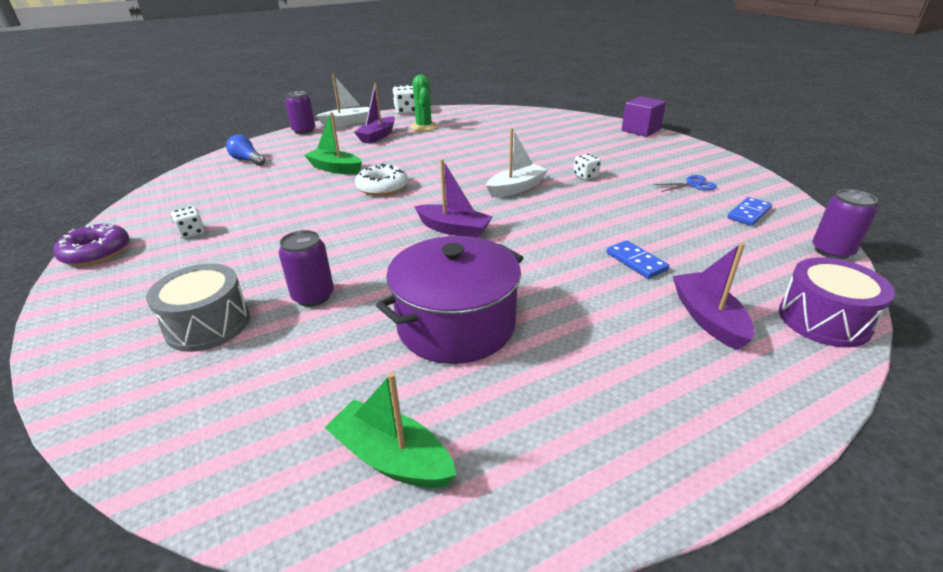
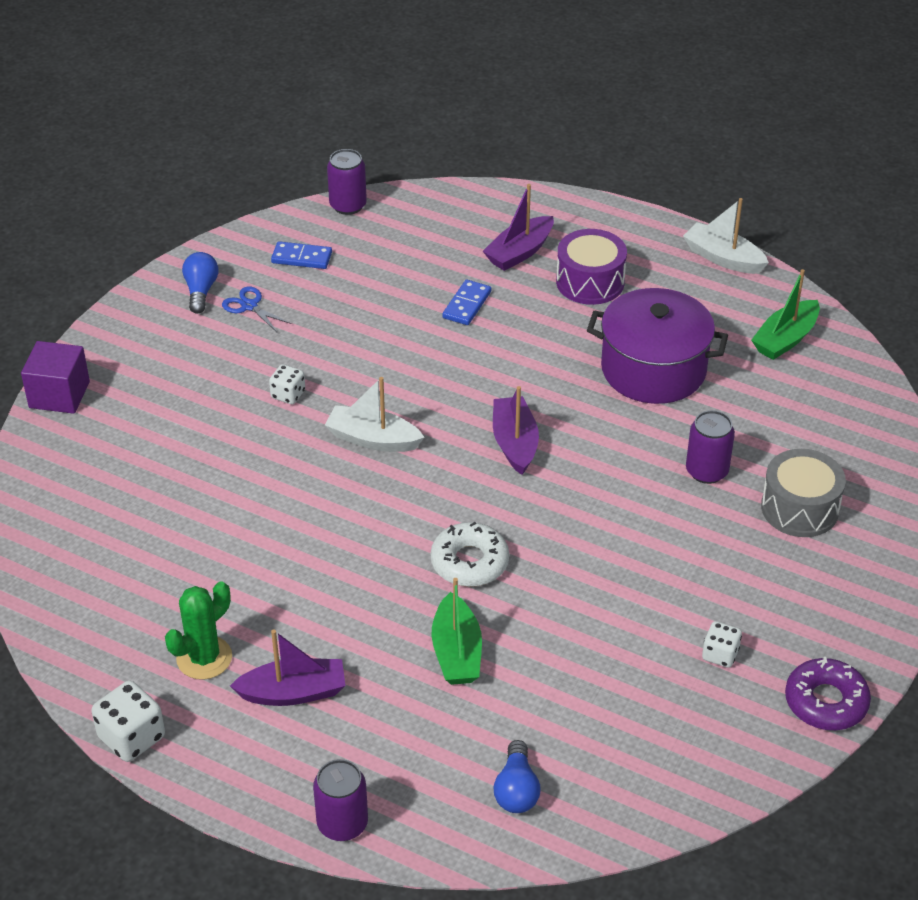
camera: 125 degrees left, 10 degrees up
white boat [316,74,369,126] -> white boat moved to [683,198,769,274]
green boat [324,372,457,488] -> green boat turned 45 degrees clockwise [751,269,820,360]
purple drum [779,257,895,347] -> purple drum moved to [556,229,627,305]
none -> blue light bulb [182,252,218,314]

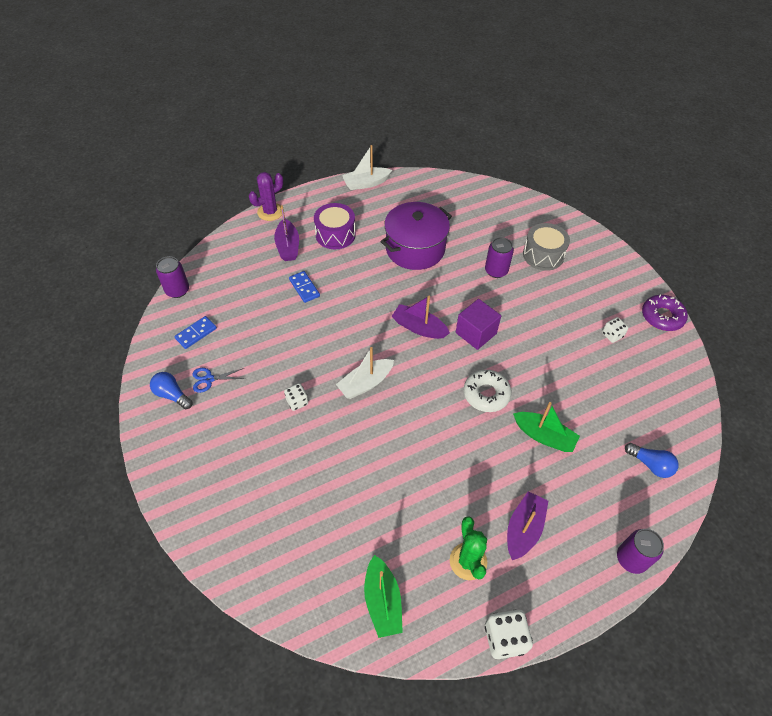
camera: 55 degrees left, 10 degrees up
purple cube [21,341,90,414] -> purple cube moved to [456,299,501,350]
green boat [751,269,820,360] -> green boat moved to [364,555,403,638]
none -> purple cactus [249,172,283,221]

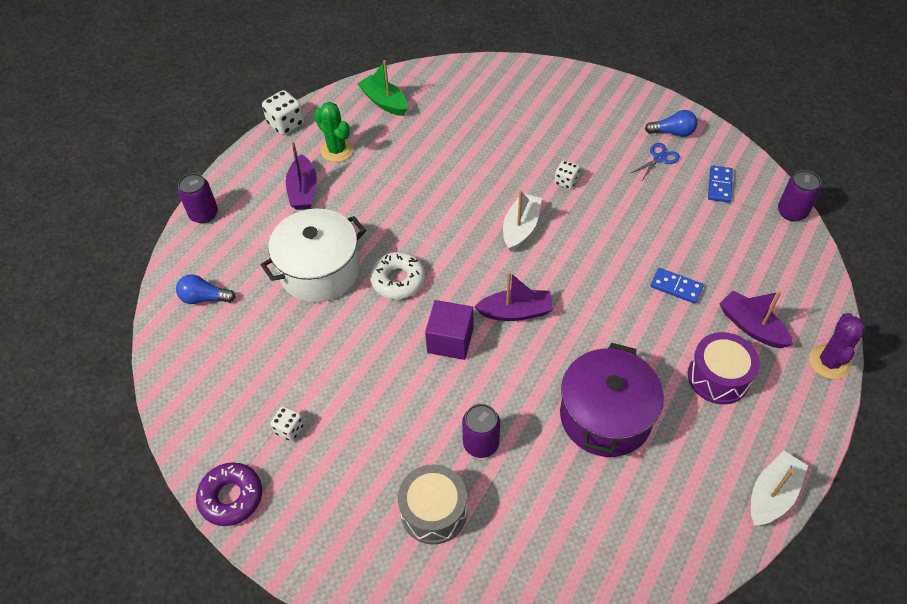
camera: 150 degrees right, 0 degrees up
green boat [513,402,580,452] -> white pot [261,209,366,302]

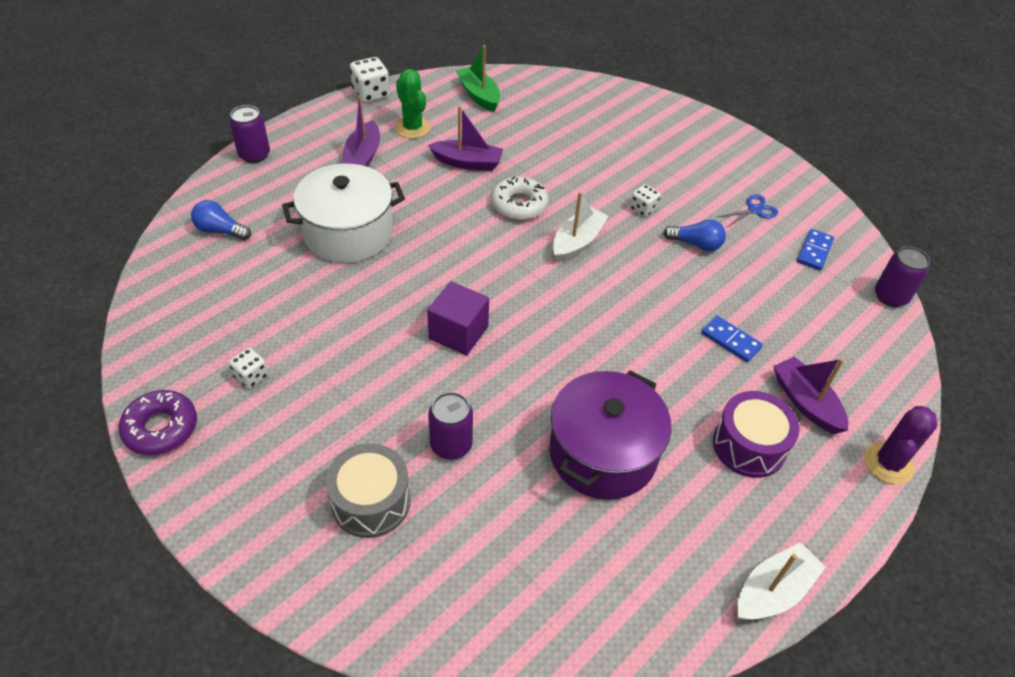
camera: 10 degrees right, 5 degrees down
white donut [370,252,425,299] -> white donut moved to [491,176,548,220]
purple boat [475,271,553,321] -> purple boat moved to [428,106,503,171]
blue light bulb [645,110,698,137] -> blue light bulb moved to [663,219,726,251]

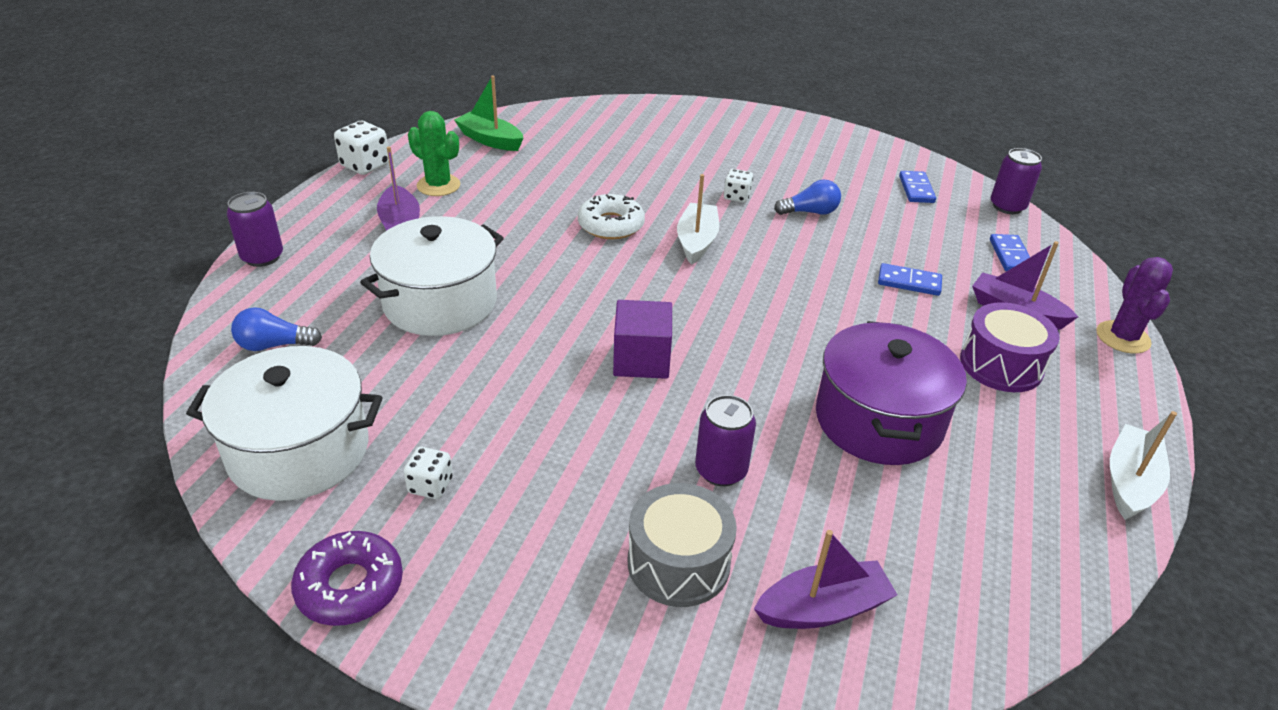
camera: 25 degrees left, 10 degrees down
purple boat [428,106,503,171] -> purple boat moved to [754,530,898,629]
blue scissors [717,194,778,227] -> none
none -> white pot [186,346,382,501]
none -> blue domino [990,234,1030,271]

